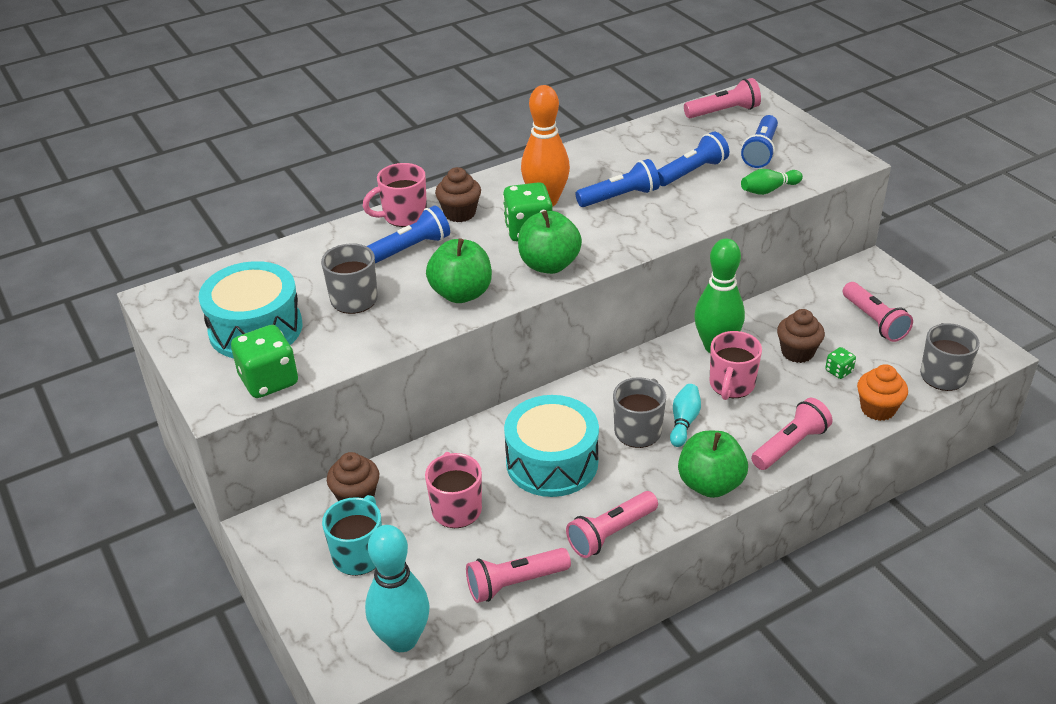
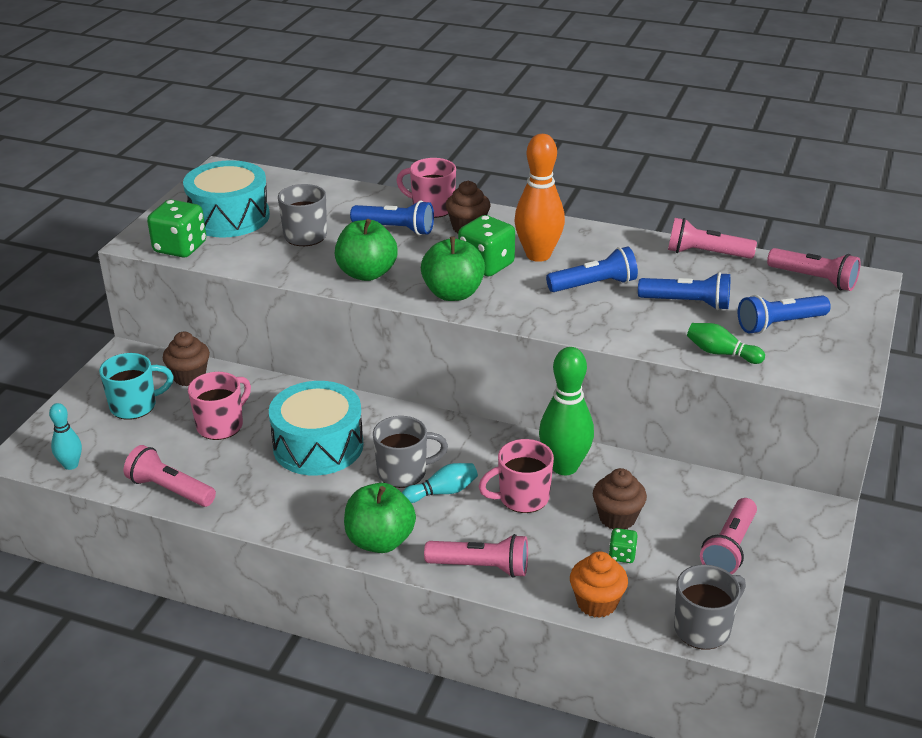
camera: 50 degrees right, 5 degrees down
turquoise bowling pin [365,525,430,652] -> turquoise bowling pin [49,403,82,470], size x0.54
pink flashlight [566,491,658,558] -> pink flashlight moved to [668,218,757,259]
blue flashlight [576,159,660,207] -> blue flashlight turned 45 degrees counterclockwise [546,247,638,292]

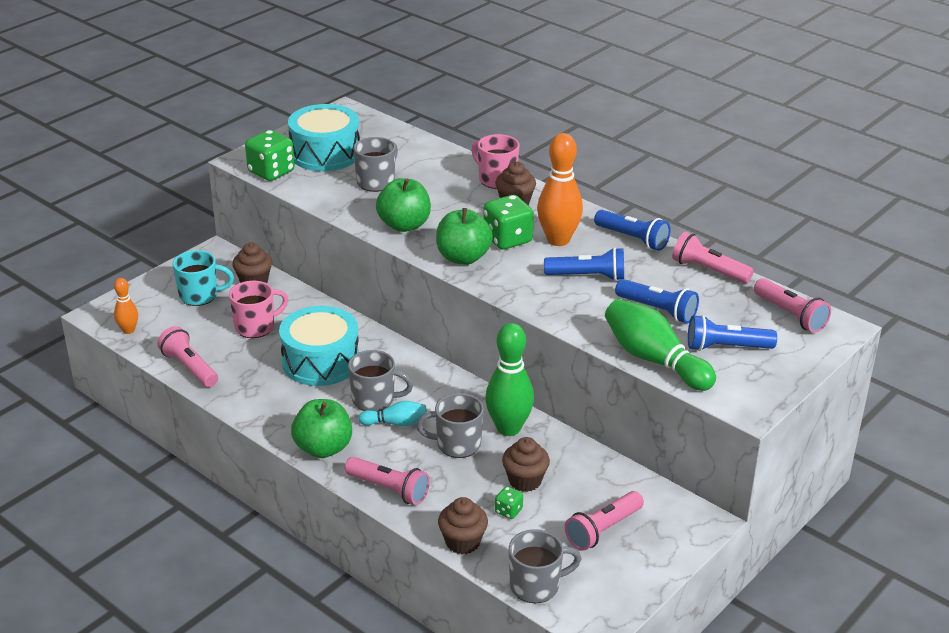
camera: 20 degrees right, 0 degrees up
turquoise bowling pin [49,403,82,470] -> orange bowling pin [114,278,138,334]
blue flashlight [350,200,434,235] -> blue flashlight moved to [594,210,671,251]
pink mug [478,439,554,513] -> grey mug [416,393,484,458]
orange cupcake [570,551,628,618] -> brown cupcake [438,497,488,554]
green bowling pin [687,323,765,364] -> green bowling pin [605,299,716,391], size x1.87

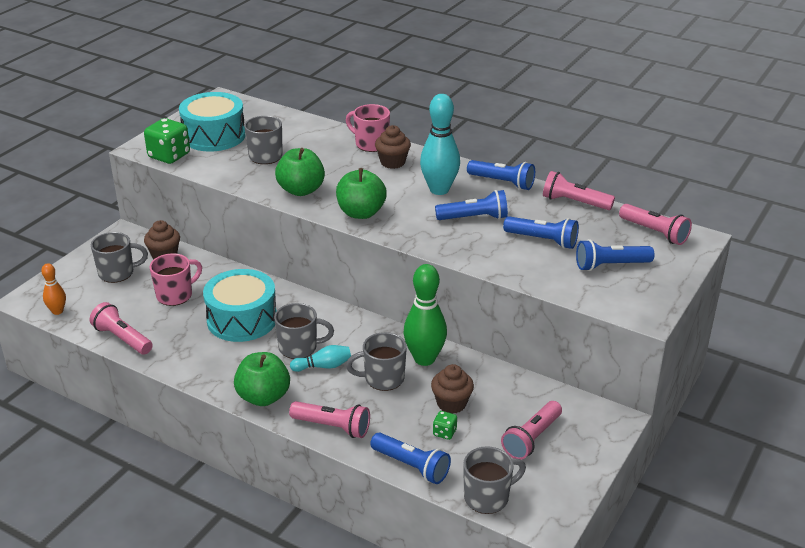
camera: 10 degrees left, 0 degrees up
turquoise mug [173,250,234,306] -> grey mug [91,232,148,283]
brown cupcake [438,497,488,554] -> blue flashlight [370,433,451,484]
green dice [483,195,534,250] -> none
orange bowling pin [537,133,583,246] -> turquoise bowling pin [420,94,460,195]
green bowling pin [605,299,716,391] -> none

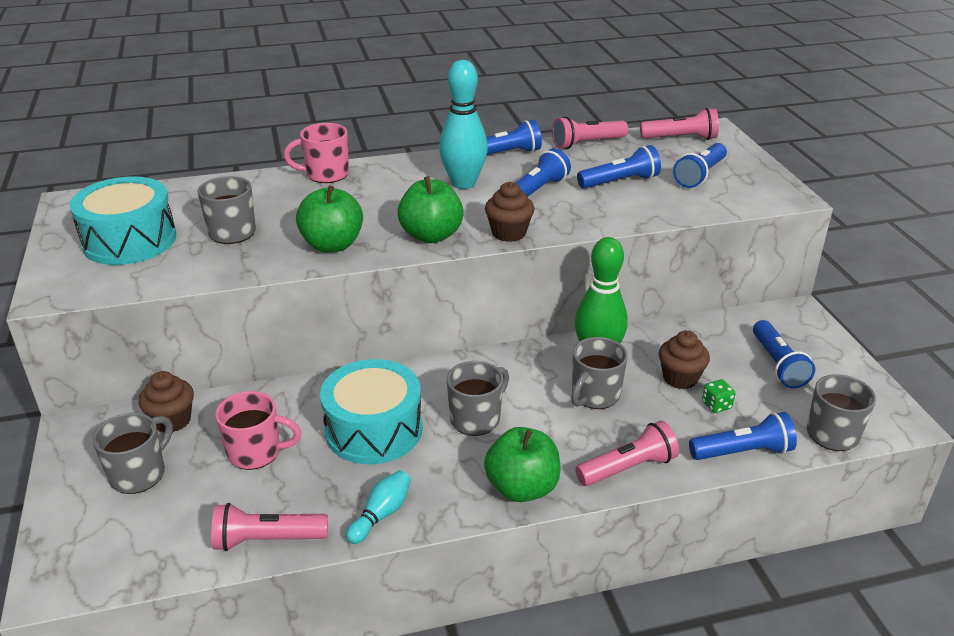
camera: 45 degrees left, 0 degrees up
orange bowling pin [41,263,66,315] -> none
green dice [144,118,190,164] -> none
pink mug [150,253,202,306] -> pink mug turned 90 degrees clockwise [215,391,301,470]
turquoise bowling pin [290,345,351,372] -> turquoise bowling pin moved to [346,470,411,544]
brown cupcake [375,125,411,169] -> brown cupcake moved to [485,182,535,242]
pink flashlight [501,401,562,460] -> blue flashlight [753,320,815,389]

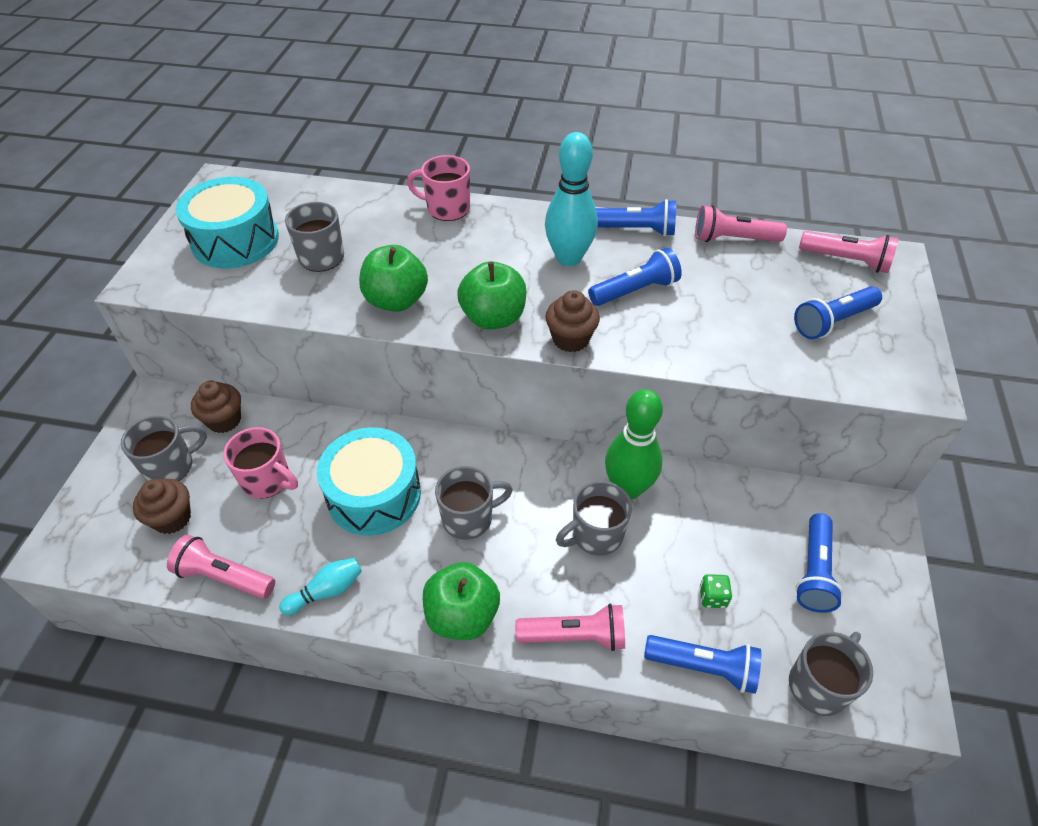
camera: 25 degrees right, 15 degrees up
blue flashlight [577,145,661,189] -> none
brown cupcake [659,330,710,389] -> brown cupcake moved to [133,479,191,534]

